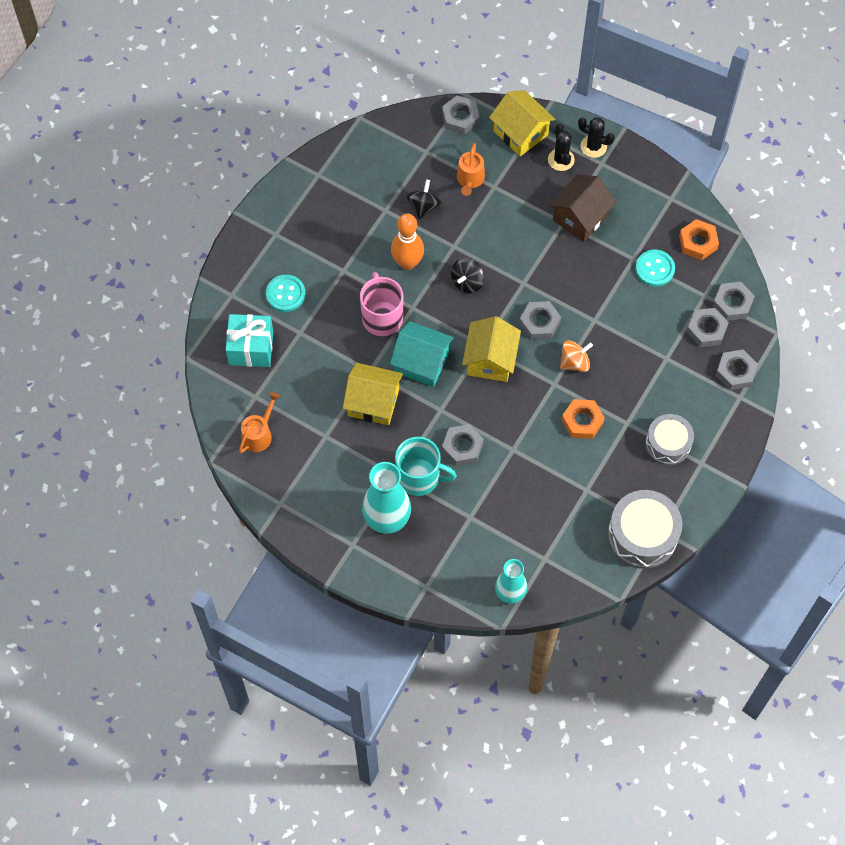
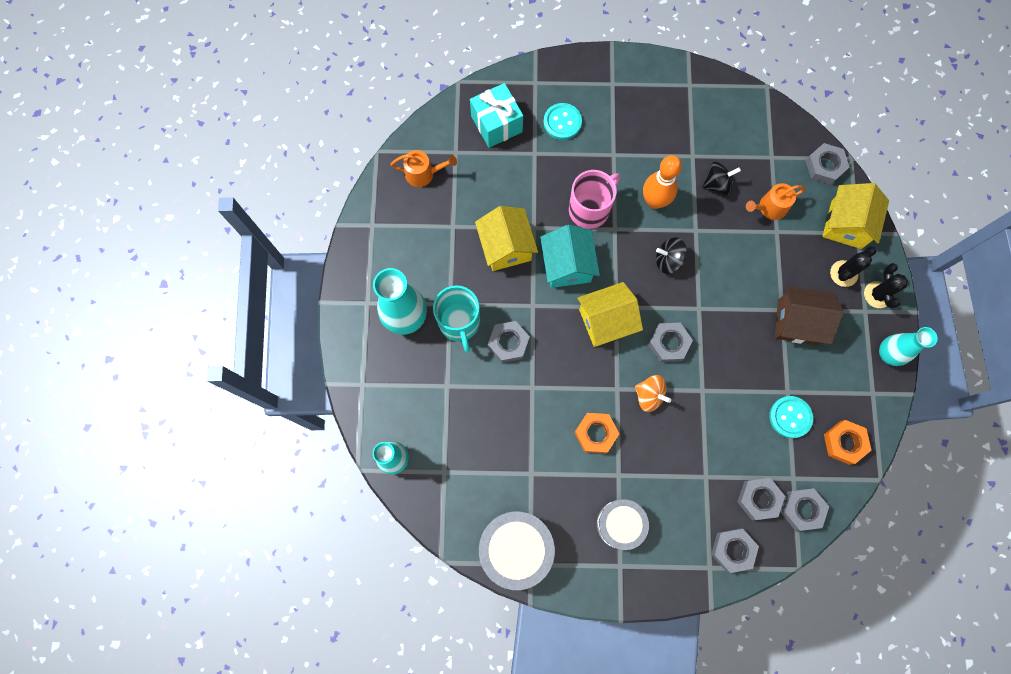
camera: 60 degrees right, 10 degrees up
none -> turquoise vase [879,327,938,366]

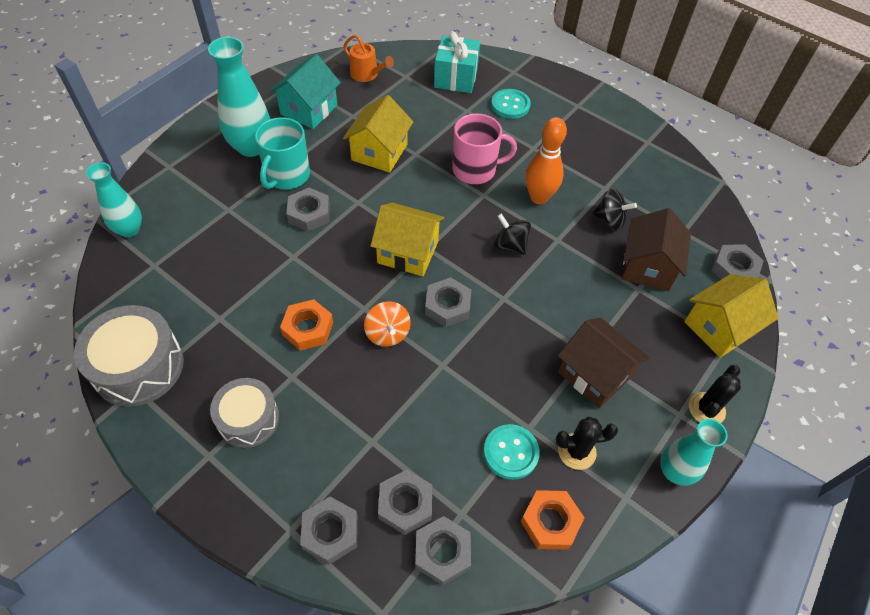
camera: 35 degrees right, 20 degrees down
turquoise house [540,225,600,288] -> turquoise house moved to [270,54,341,129]
orange watering can [746,183,805,220] -> brown house [621,208,691,291]
black cactus [830,246,877,287] -> black cactus moved to [556,416,618,470]

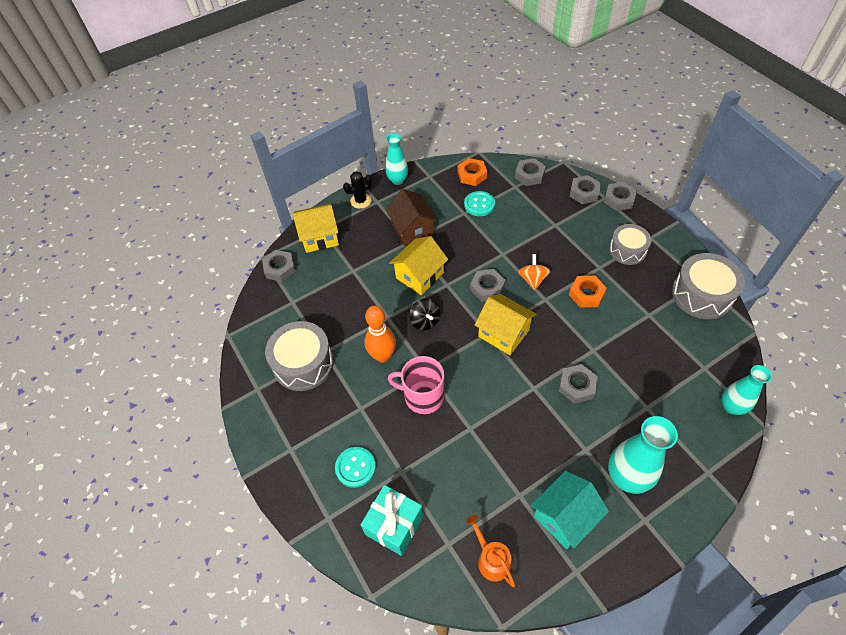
camera: 155 degrees left, 0 degrees up
turquoise mug [255,117,310,189] -> none
yellow house [343,95,413,173] -> yellow house moved to [389,236,448,295]
grey nut [378,469,432,535] -> grey nut moved to [604,182,637,211]
black cactus [556,416,618,470] -> none
black spinning top [593,189,637,230] -> none
brown house [621,208,691,291] -> none
none -> grey drum [265,321,334,391]

